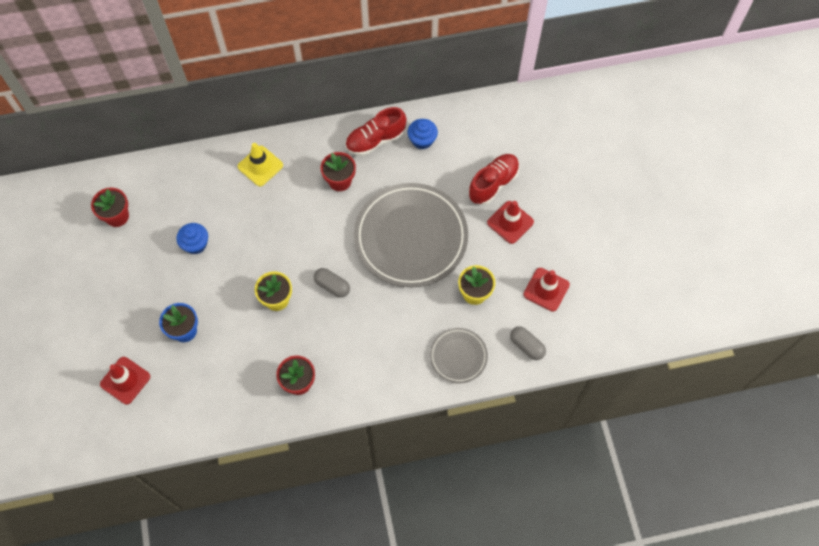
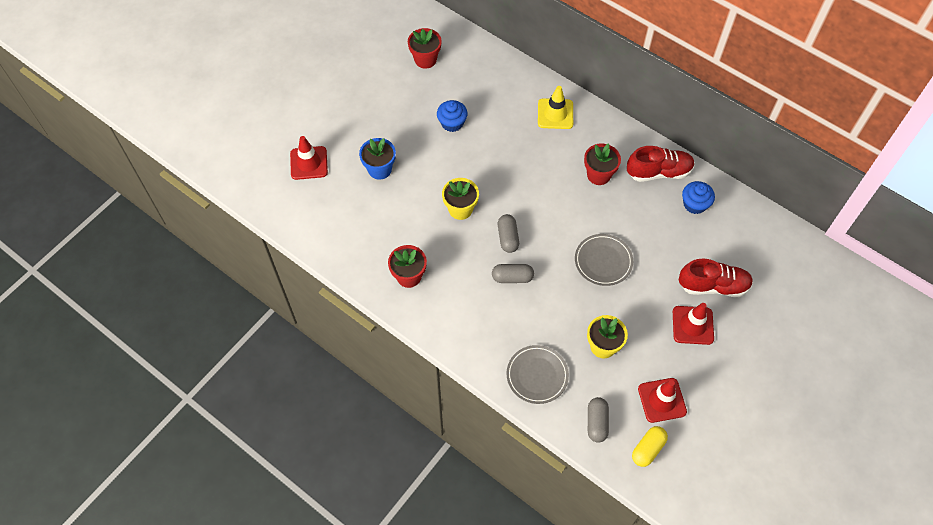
camera: 50 degrees right, 5 degrees down
red shoe [345,107,407,156] -> red shoe turned 150 degrees clockwise [627,146,695,182]
grey plate [354,183,468,288] -> grey plate [575,234,633,286], size x0.48
none -> grey capsule [492,264,534,283]
none -> yellow capsule [632,426,668,467]

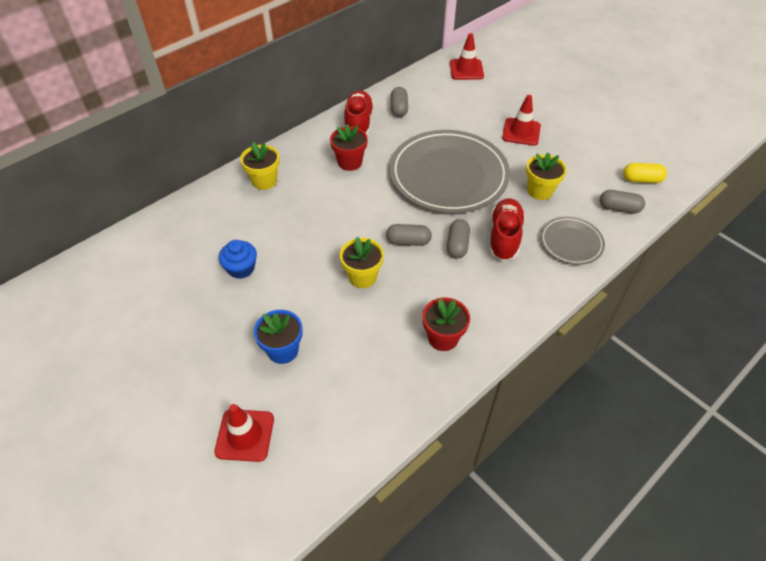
camera: 80 degrees left, 10 degrees down
red flower pot [408,28,442,69] -> none
yellow traffic cone [538,86,573,129] -> yellow flower pot [240,142,280,190]
grey plate [575,234,633,286] -> grey plate [390,130,510,213], size x2.07
yellow capsule [632,426,668,467] -> yellow capsule turned 45 degrees counterclockwise [623,163,667,183]
red traffic cone [638,378,687,423] -> red traffic cone moved to [450,33,484,80]
red shoe [679,259,753,297] -> red shoe moved to [489,198,525,261]
blue cupcake [682,181,715,214] -> grey capsule [391,87,408,117]

